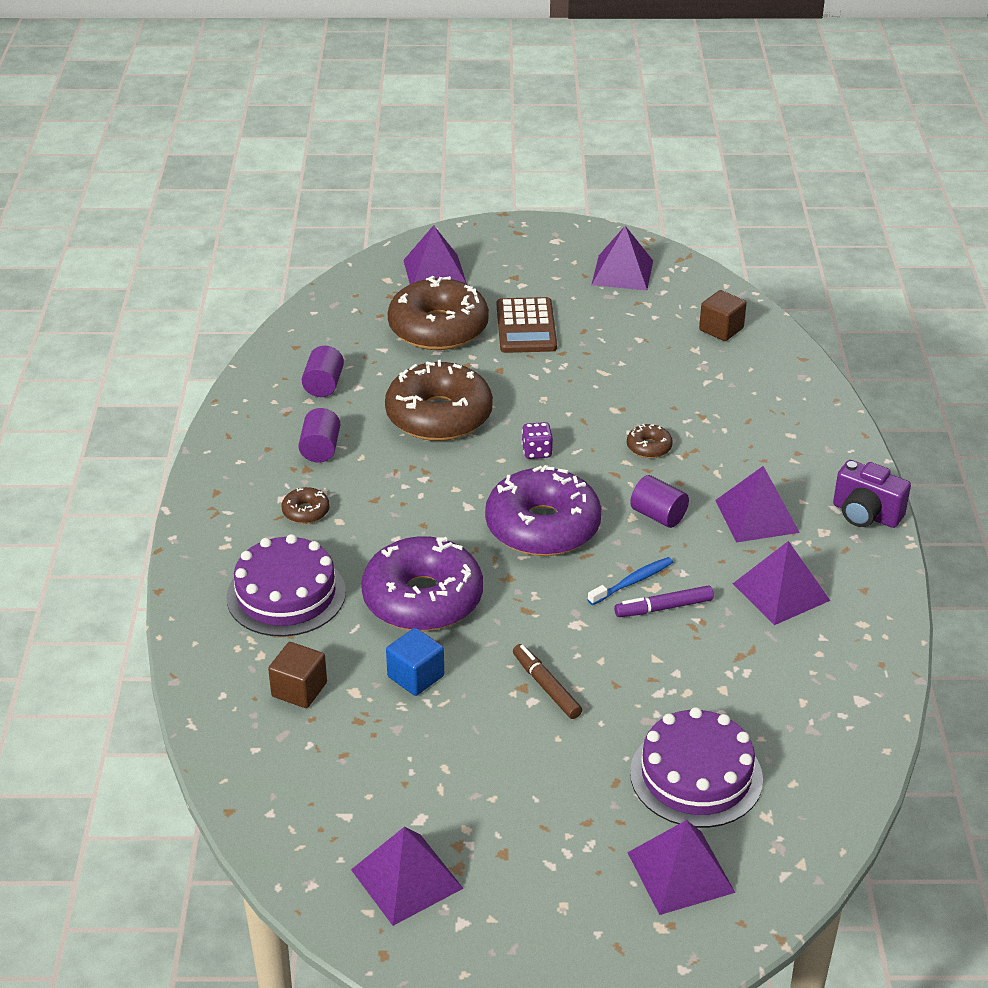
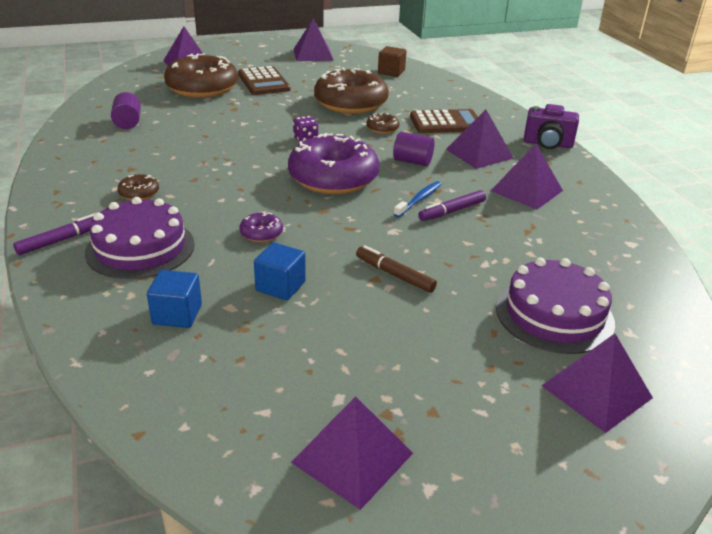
camera: 20 degrees left, 5 degrees down
brown cube [268,642,327,708] -> blue cube [147,270,202,328]
purple cylinder [298,408,340,463] -> none
purple donut [361,536,483,631] -> purple donut [239,212,283,242], size x0.42
brown donut [385,360,493,441] -> brown donut moved to [314,67,389,114]
none -> purple marker [13,213,95,255]
none -> brown calculator [410,109,478,133]

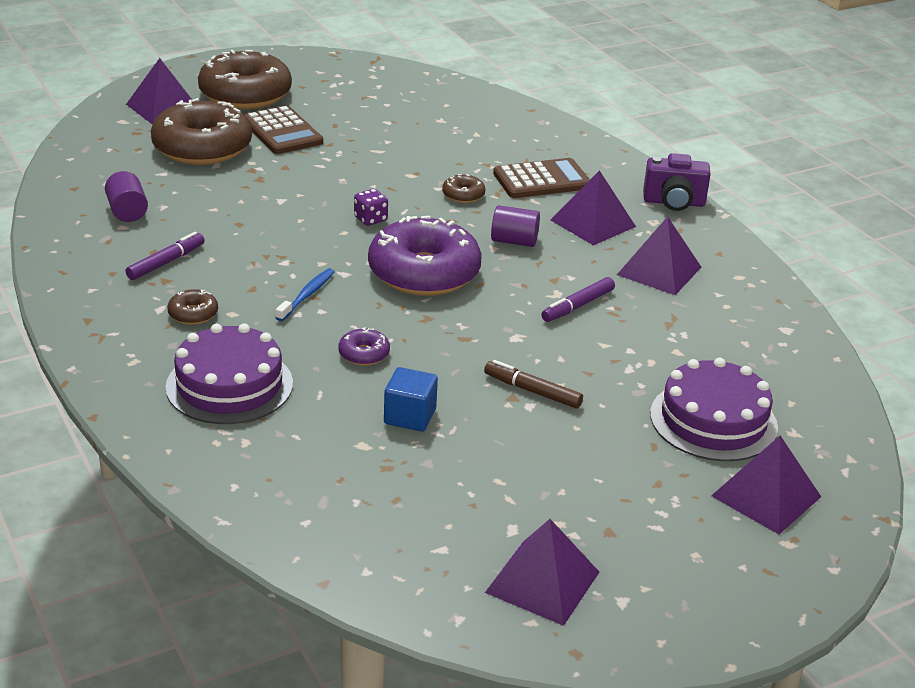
camera: 10 degrees left, 0 degrees up
purple marker [13,213,95,255] -> purple marker moved to [126,232,205,280]
blue cube [147,270,202,328] -> none
purple pyramid [294,19,334,61] -> none
brown donut [314,67,389,114] -> brown donut moved to [198,50,292,109]
brown cube [378,46,406,77] -> none
blue toothbrush [394,181,442,217] -> blue toothbrush moved to [276,268,335,321]

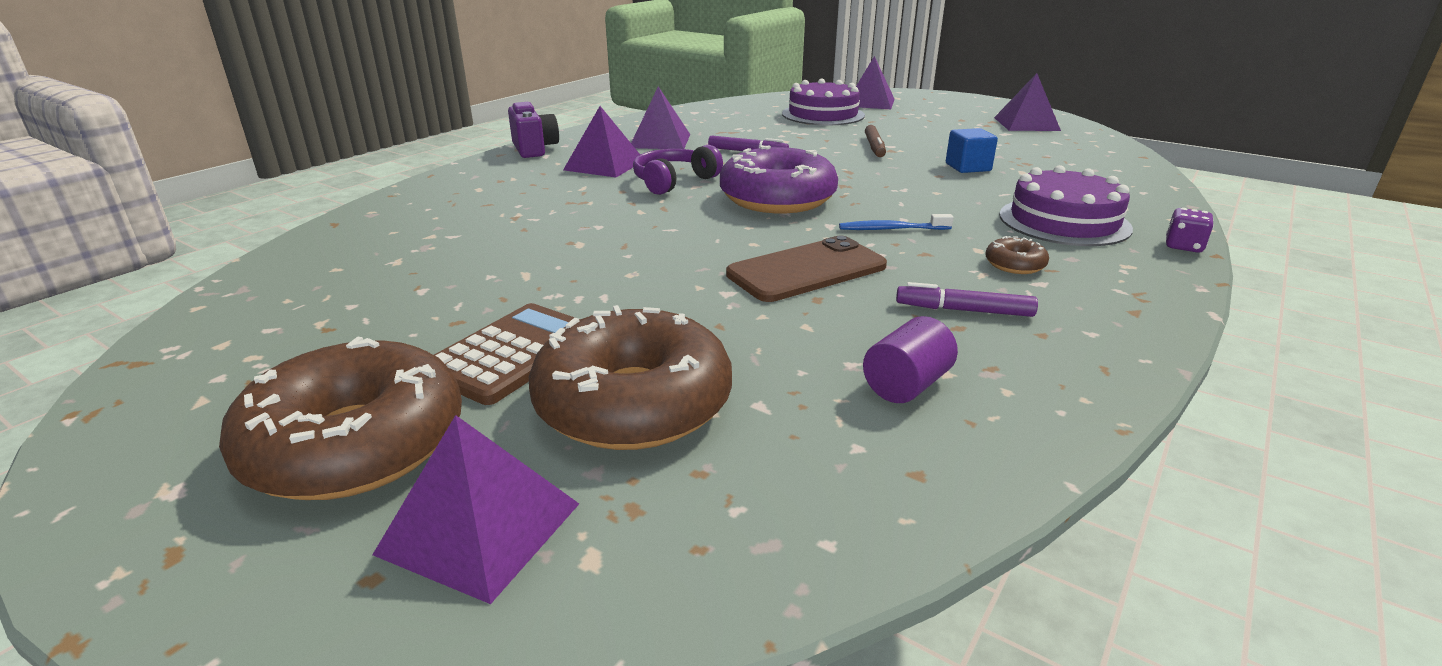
camera: 115 degrees left, 5 degrees down
purple donut [338,327,390,366] -> none
purple dice [354,189,388,226] -> purple dice moved to [1166,208,1214,253]
brown donut [442,174,485,203] -> none
purple cylinder [491,205,540,247] -> purple headphones [633,145,723,195]
brown calculator [493,158,590,198] -> none
none -> brown phone [726,236,887,302]

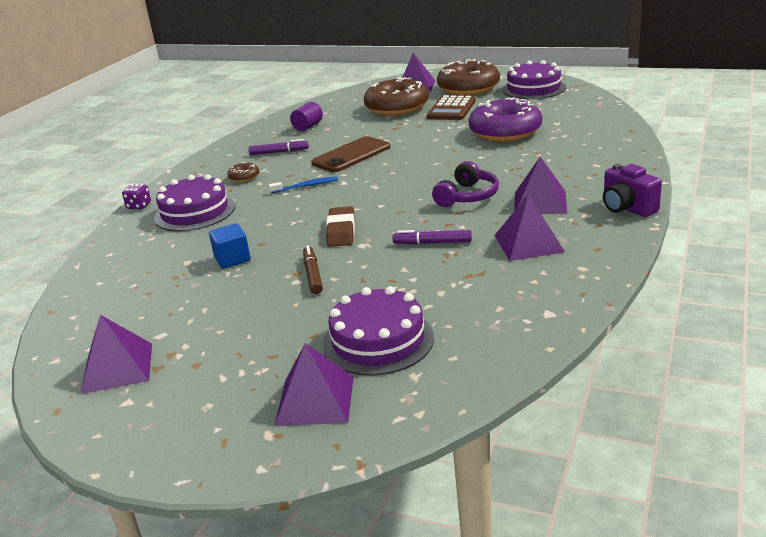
camera: 170 degrees right, 0 degrees up
purple donut [720,145,838,213] -> purple donut moved to [469,97,542,142]
none -> brown eraser [326,206,355,247]
none -> purple cake [502,60,566,99]

